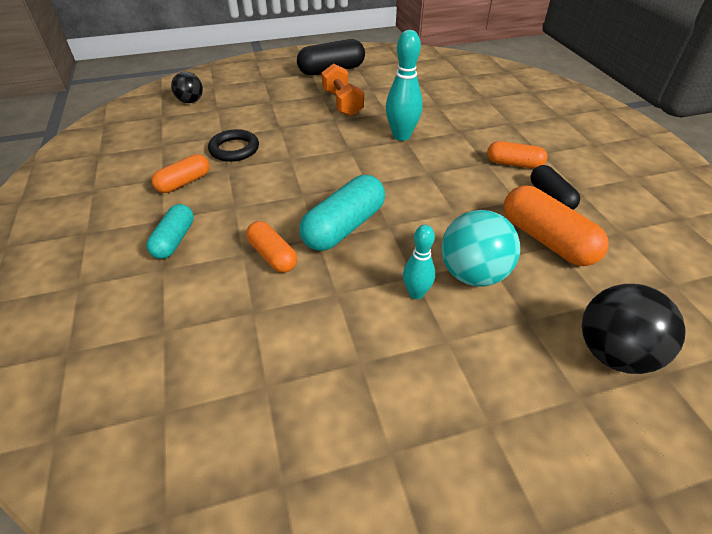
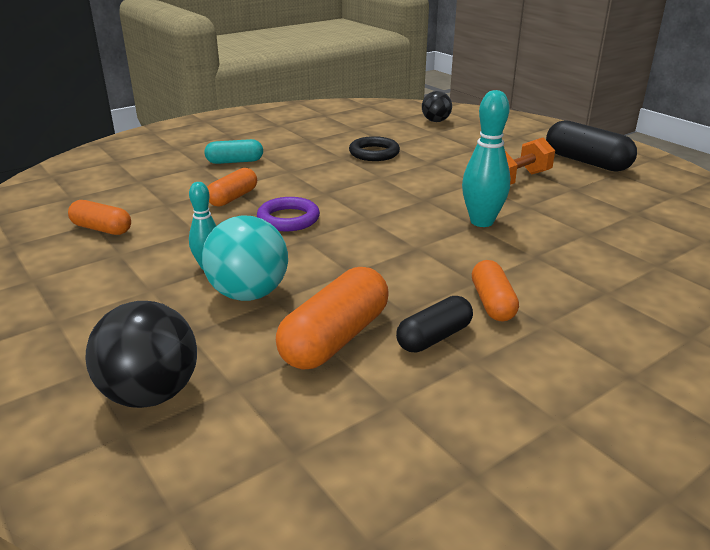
camera: 70 degrees right, 15 degrees down
orange capsule [152,154,210,193] -> orange capsule moved to [68,200,131,235]
turquoise capsule [299,175,385,251] -> purple ring [257,197,320,231]

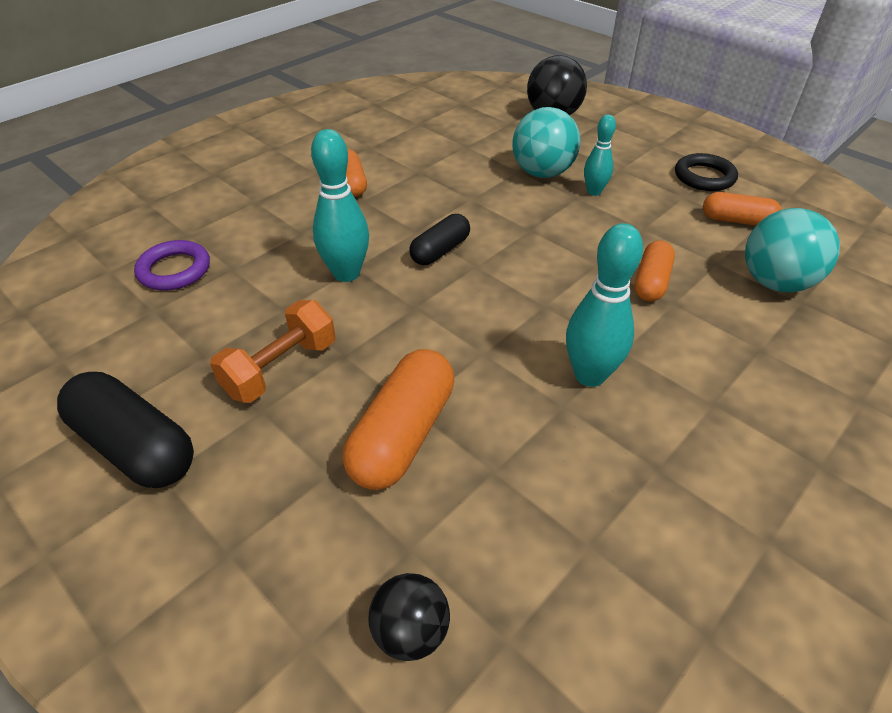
camera: 170 degrees right, 15 degrees up
turquoise capsule [204,139,263,164] -> none
purple ring [257,197,320,231] -> purple ring moved to [134,240,210,291]
orange capsule [276,267,389,370] -> orange capsule moved to [343,349,454,490]
black ring [349,136,400,161] -> black ring moved to [675,153,738,191]
black capsule [396,296,473,353] -> black capsule moved to [409,214,470,265]
none -> turquoise bowling pin [566,223,643,387]
none -> turquoise ball [745,208,840,292]

